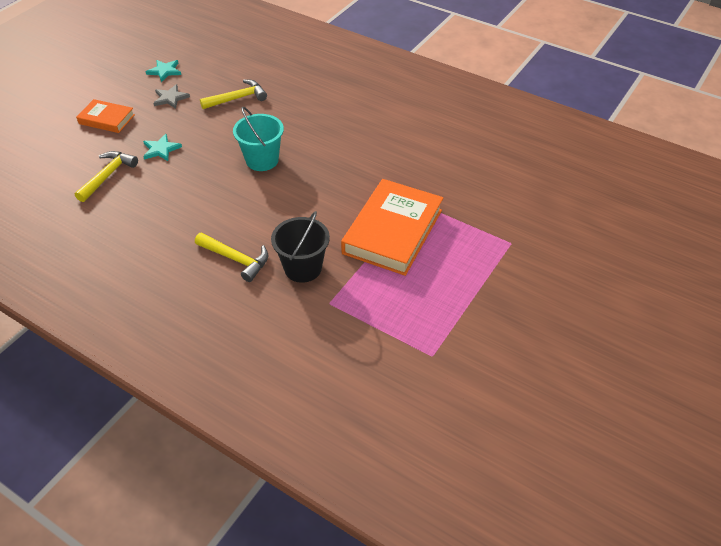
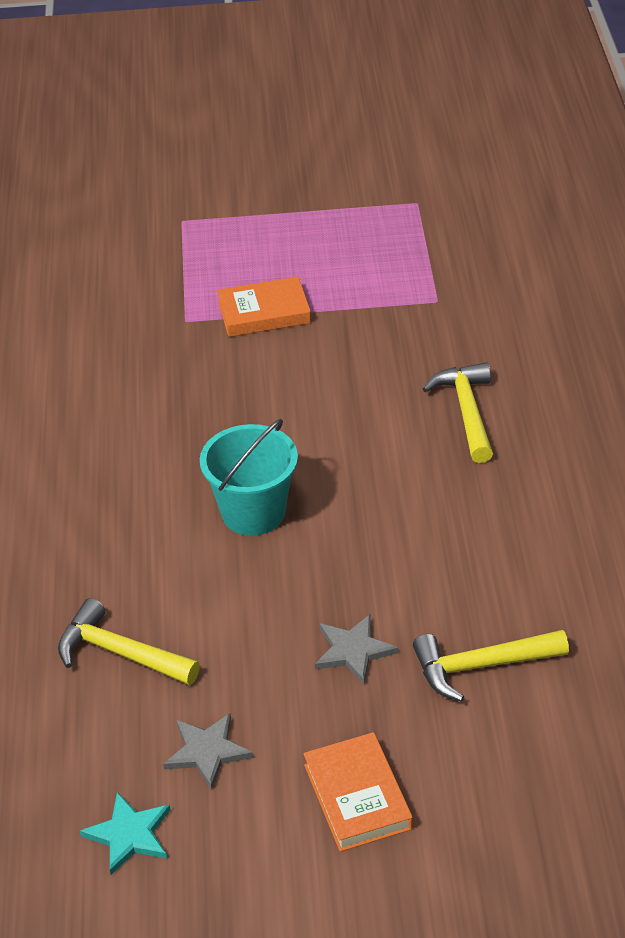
camera: 125 degrees left, 5 degrees down
turquoise star [143,134,182,161] -> grey star [315,615,398,684]
black bucket [271,211,330,283] -> none
orange book [341,179,443,276] -> orange book [217,276,311,337], size x0.54

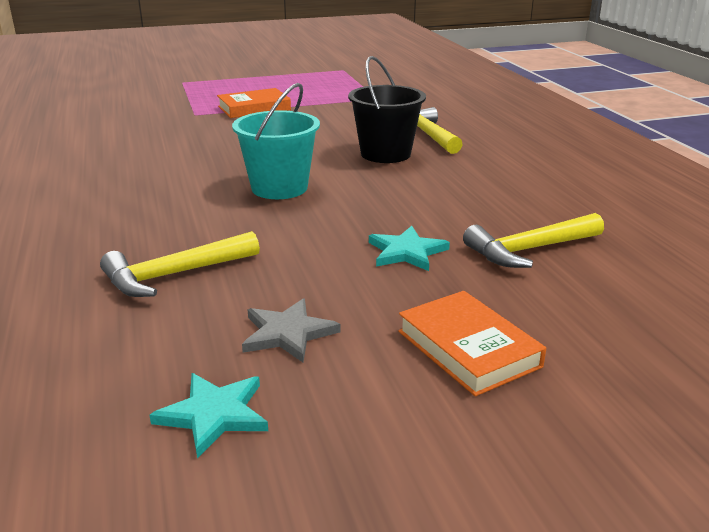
camera: 15 degrees left, 15 degrees down
yellow hammer [58,598,200,685] -> yellow hammer turned 45 degrees counterclockwise [100,231,260,297]
grey star [315,615,398,684] -> turquoise star [369,226,450,271]
none -> black bucket [348,56,426,163]

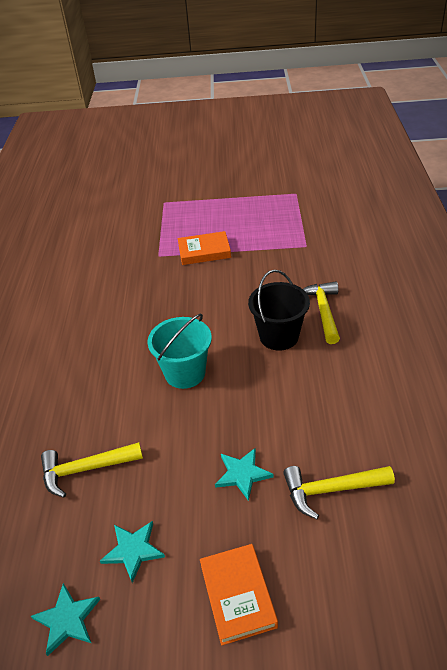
camera: 20 degrees right, 15 degrees up
grey star [242,298,340,362] -> turquoise star [100,521,165,583]

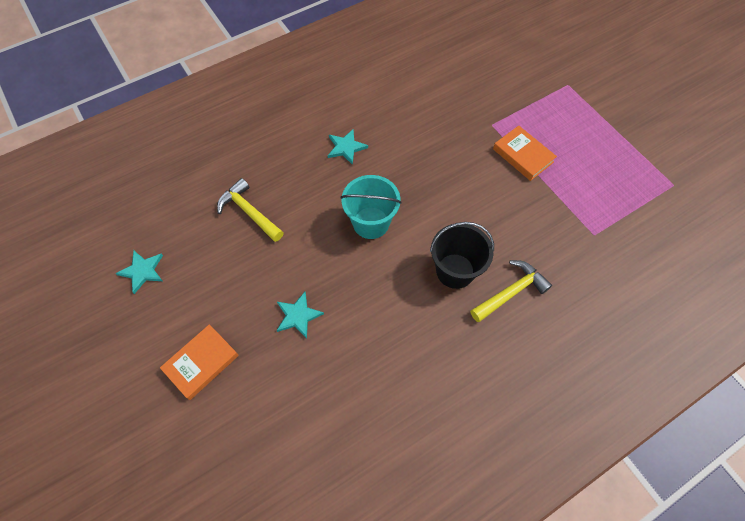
camera: 55 degrees right, 20 degrees up
turquoise star [100,521,165,583] -> turquoise star moved to [328,129,368,165]
yellow hammer [283,466,395,519] -> none

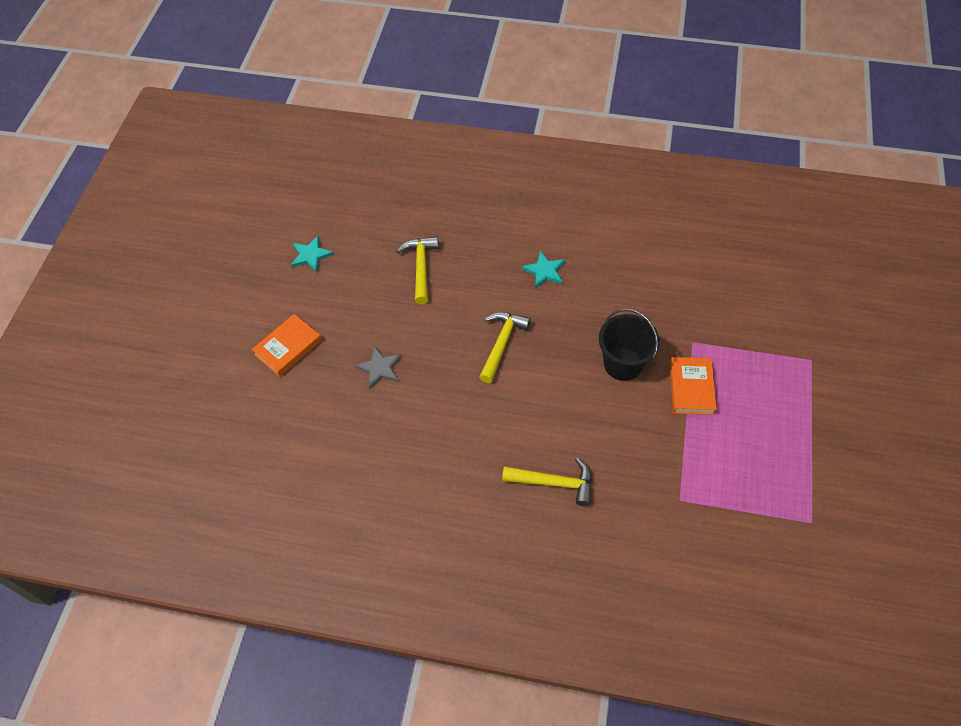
camera: 45 degrees right, 5 degrees down
orange book [160,324,239,400] -> orange book turned 45 degrees counterclockwise [252,314,322,377]
turquoise star [276,292,324,339] -> grey star [355,346,401,389]
turquoise bucket [341,175,402,239] -> yellow hammer [479,312,531,383]
black bucket [430,222,494,289] -> black bucket moved to [599,308,660,381]

